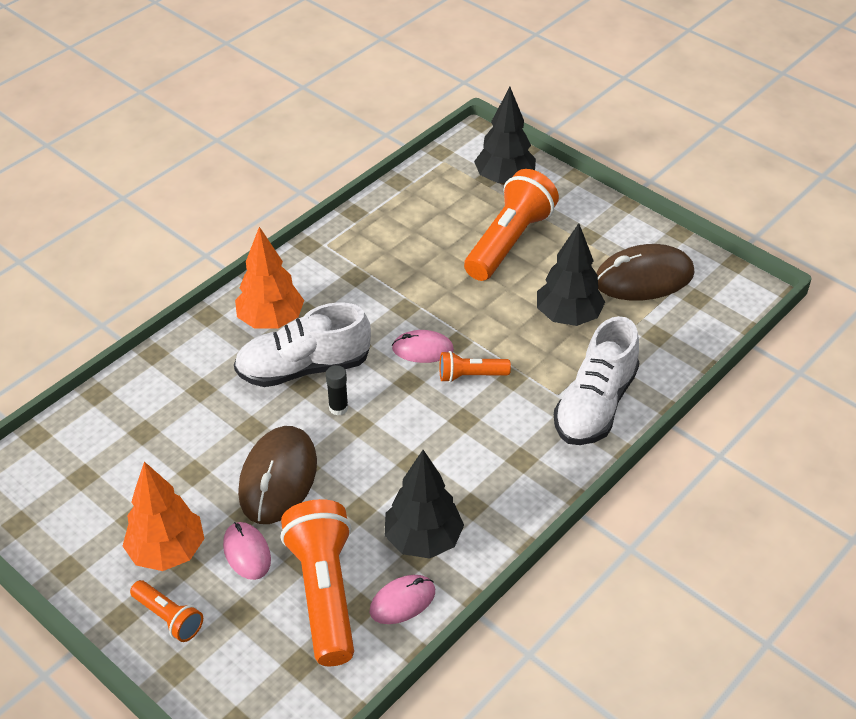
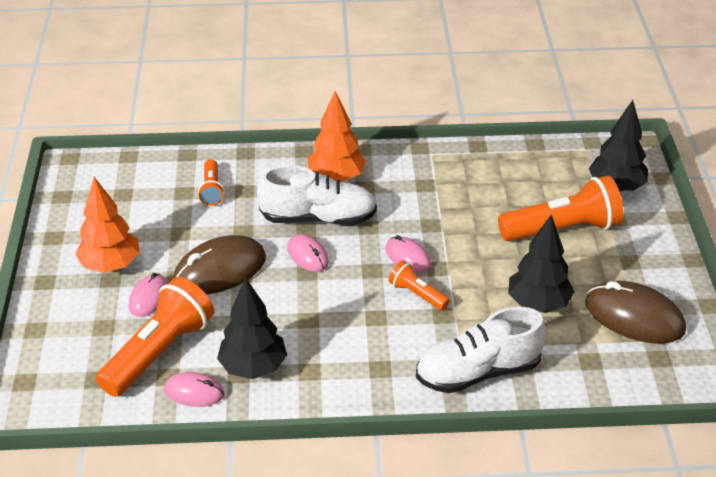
camera: 45 degrees right, 5 degrees down
orange flashlight [130,580,203,642] -> orange flashlight moved to [198,159,225,206]
white shoe [234,302,371,387] -> white shoe turned 150 degrees clockwise [257,165,377,225]
black glue stick [326,365,348,416] -> pink mouse [287,234,329,272]

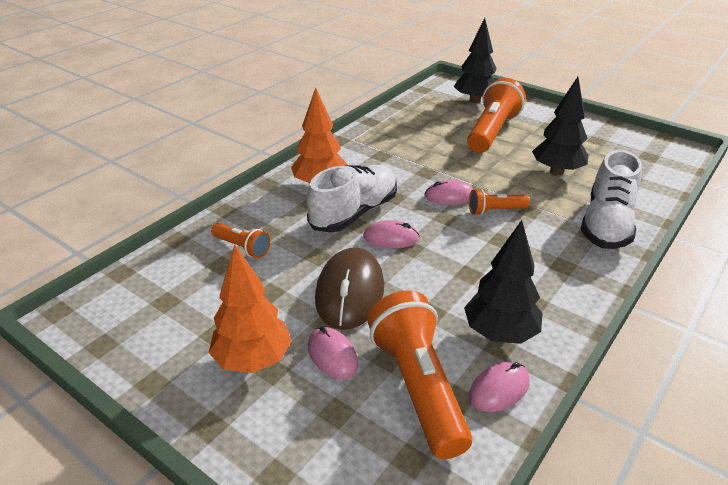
camera: 50 degrees left, 5 degrees down
brown mouse [585,281,686,344] -> none

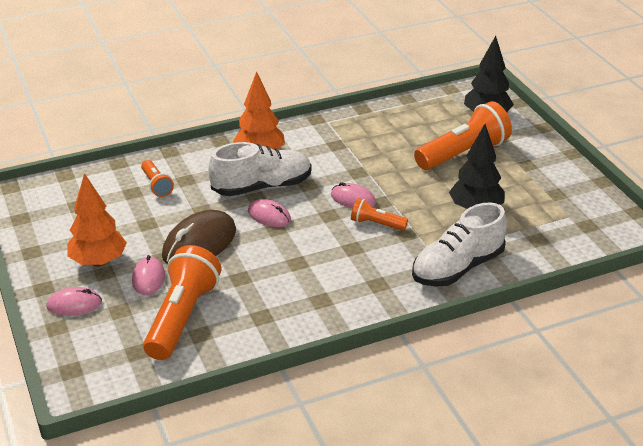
camera: 30 degrees right, 0 degrees up
black tree [464,220,543,344] -> none
pink mouse [469,362,530,412] -> pink mouse moved to [46,287,102,316]

